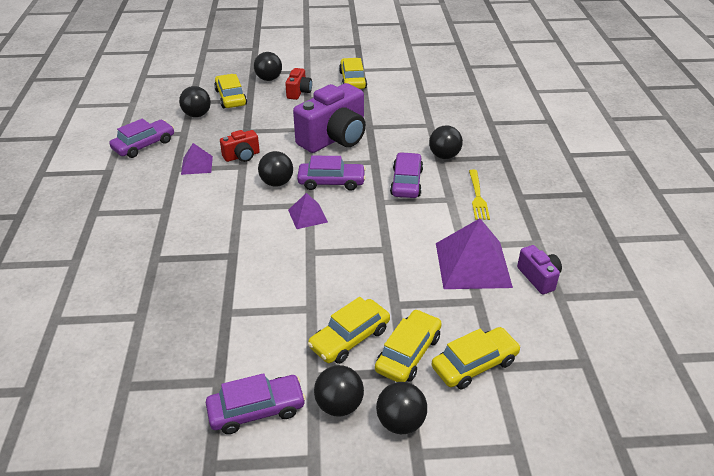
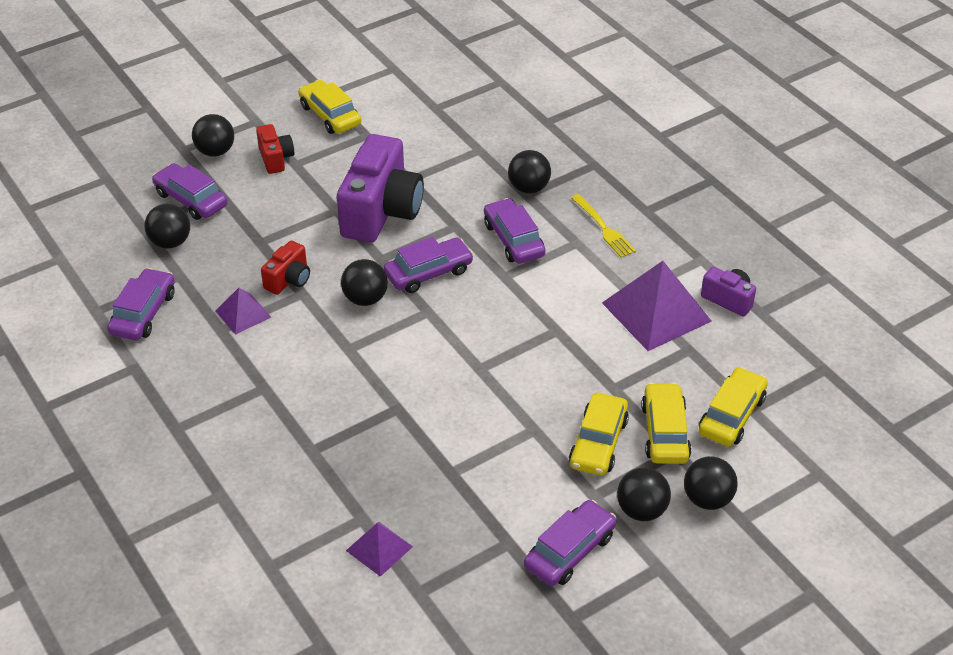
camera: 30 degrees left, 5 degrees up
yellow car [214,74,247,108] -> purple car [152,163,228,220]
purple pyramid [288,193,328,229] -> purple pyramid moved to [346,521,413,577]

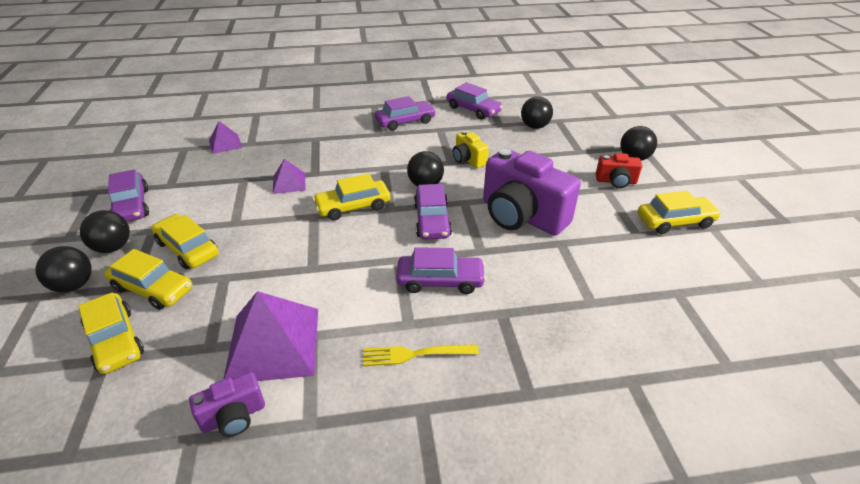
camera: 115 degrees right, 5 degrees down
purple car [152,163,228,220] -> purple car moved to [375,96,436,131]
purple pyramid [215,288,271,335] -> purple pyramid moved to [273,159,306,194]
red camera [261,240,310,295] -> yellow camera [452,130,489,168]
black ball [508,150,551,194] -> none
none -> yellow car [312,174,390,220]

